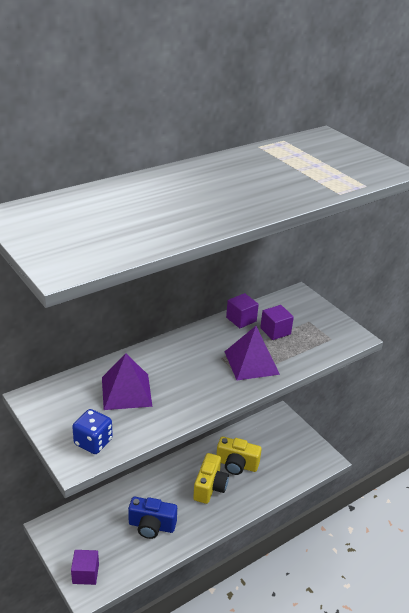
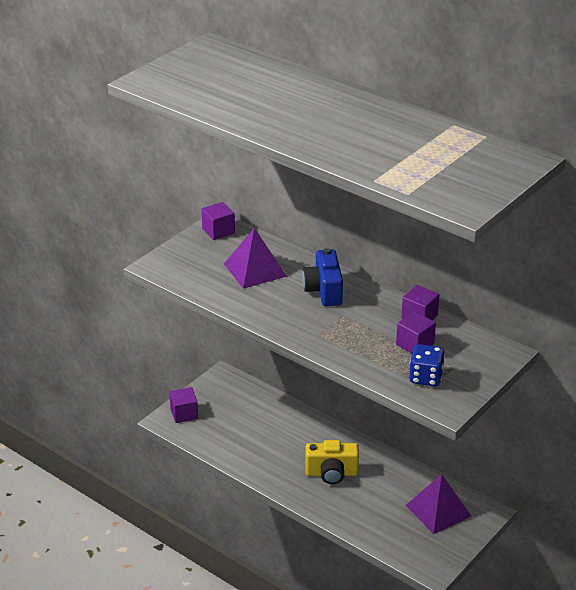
camera: 75 degrees right, 0 degrees up
blue dice [72,409,113,454] -> blue dice moved to [409,344,445,386]
blue camera [128,497,177,539] -> blue camera moved to [302,248,343,306]
yellow camera [216,436,262,475] -> none
purple pyramid [225,326,280,380] -> purple pyramid moved to [406,474,471,534]
none -> purple cube [201,202,235,240]

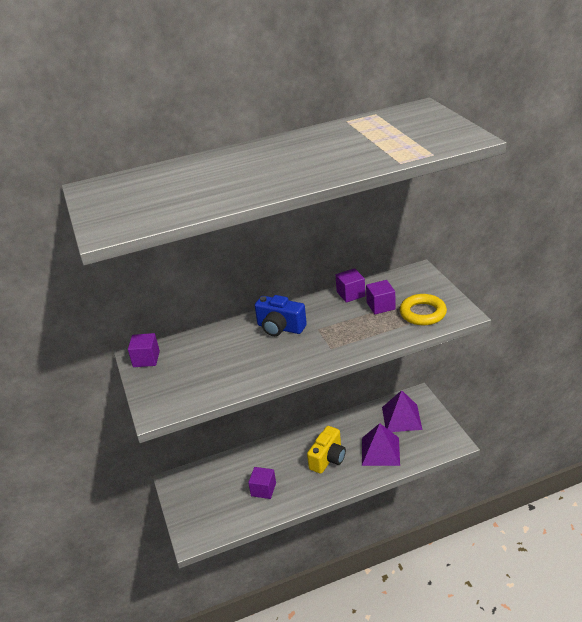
camera: 55 degrees left, 0 degrees up
purple cube [169,387,198,423] -> purple cube moved to [248,467,276,499]
purple pyramid [224,228,287,289] -> purple pyramid moved to [362,423,400,466]
blue dice [409,344,445,386] -> yellow ring [400,294,447,325]

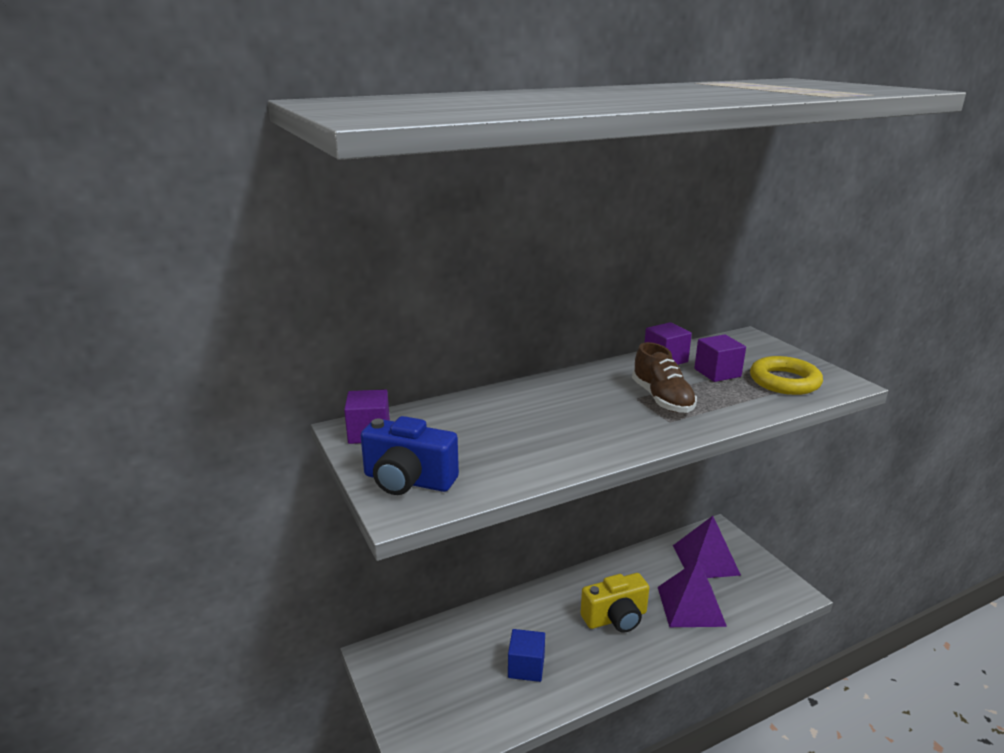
camera: 10 degrees left, 10 degrees down
purple cube [248,467,276,499] -> blue cube [508,629,545,682]
blue camera [255,295,307,336] -> blue camera moved to [361,416,459,495]
yellow camera [307,426,346,474] -> yellow camera turned 45 degrees clockwise [580,573,649,633]
none -> brown shoe [632,342,697,413]

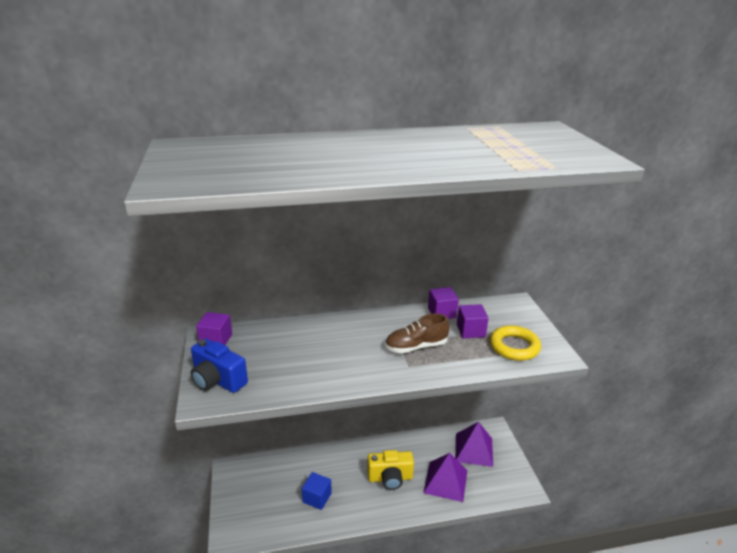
camera: 15 degrees right, 5 degrees up
brown shoe [632,342,697,413] -> brown shoe turned 75 degrees clockwise [385,314,450,353]

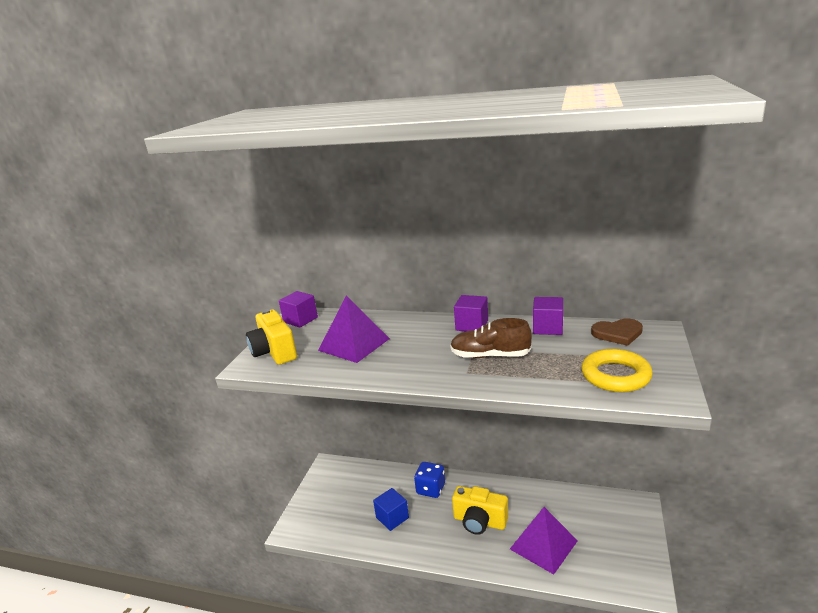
camera: 30 degrees right, 5 degrees down
blue camera [190,338,248,393] -> yellow camera [246,309,297,365]
purple pyramid [455,422,493,467] -> purple pyramid moved to [318,296,390,363]
purple cube [457,304,489,338] -> purple cube moved to [454,295,488,331]
none -> blue dice [414,462,445,498]
none -> brown heart [591,319,643,346]

